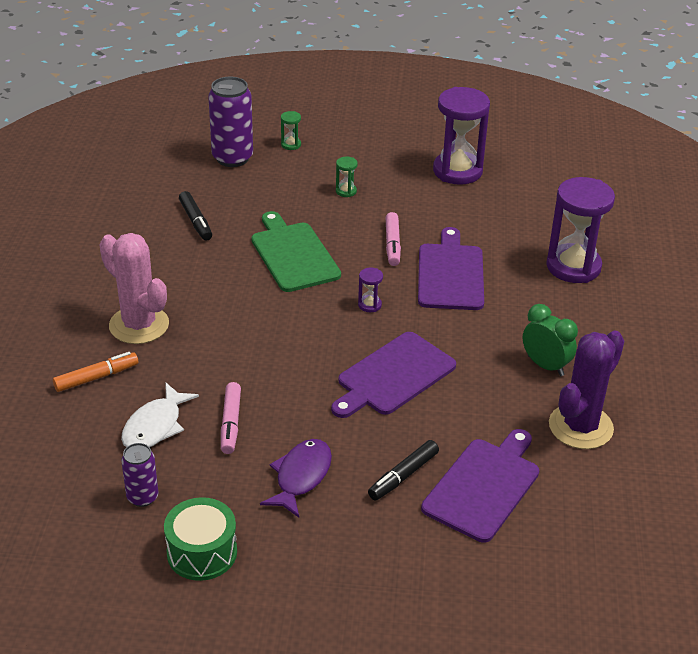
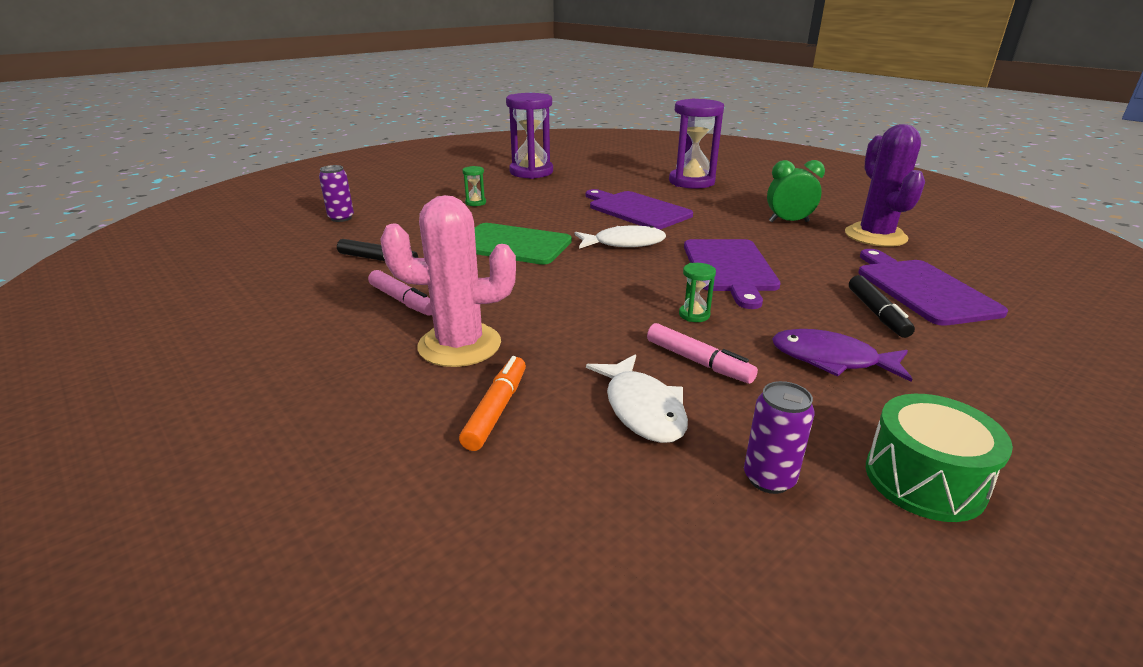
camera: 45 degrees left, 10 degrees down
purple can [208,77,253,167] -> purple can [319,165,354,222], size x0.57
purple fish [260,439,332,518] -> purple fish turned 45 degrees counterclockwise [772,329,912,382]
green hourglass [281,111,301,150] -> green hourglass moved to [679,263,716,322]
purple hourglass [358,268,383,312] -> white fish [574,226,666,249]
pink marker [386,212,401,266] -> pink marker moved to [368,270,432,316]

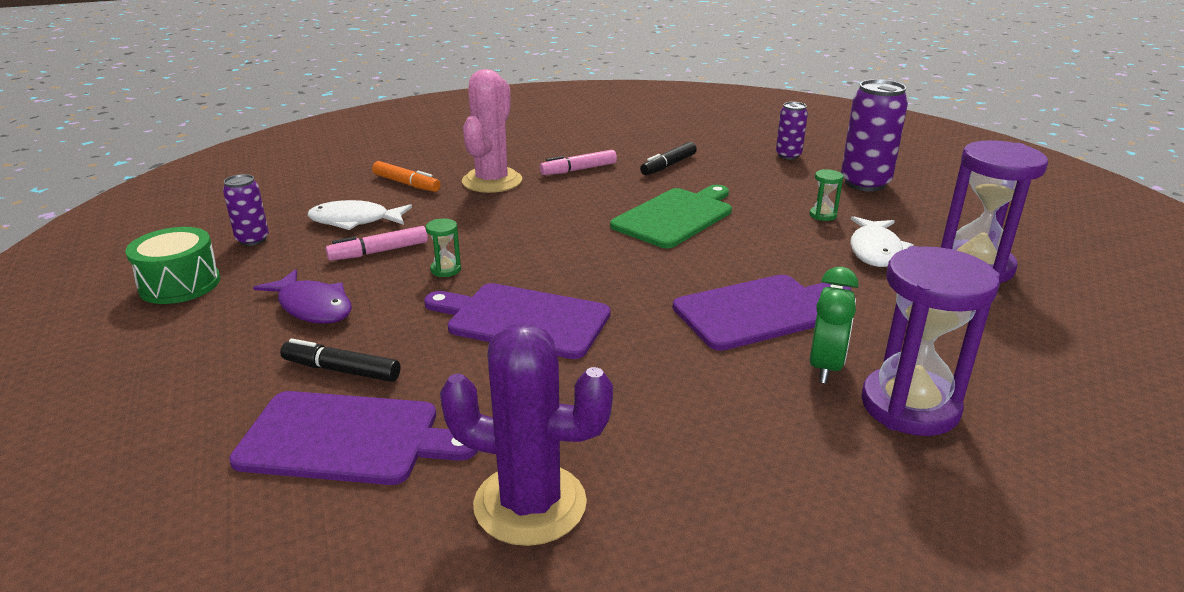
camera: 110 degrees right, 0 degrees up
white fish [574,226,666,249] -> white fish moved to [850,216,914,267]
green clock [767,160,825,222] -> green clock moved to [810,267,859,384]
purple fish [772,329,912,382] -> purple fish turned 90 degrees clockwise [253,269,352,324]
none -> purple can [841,79,908,192]

